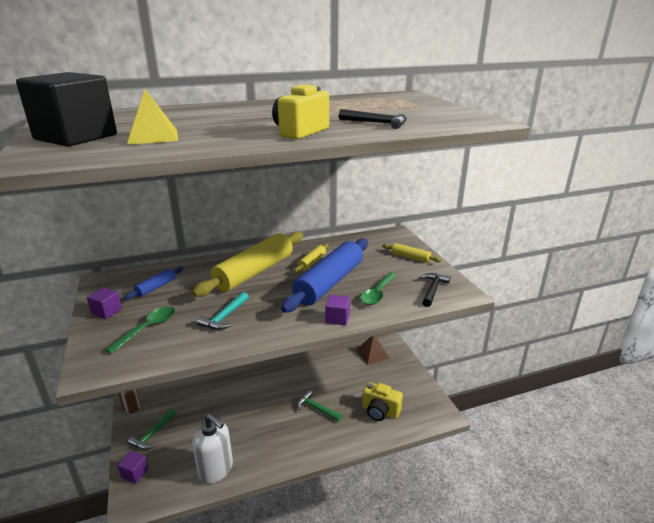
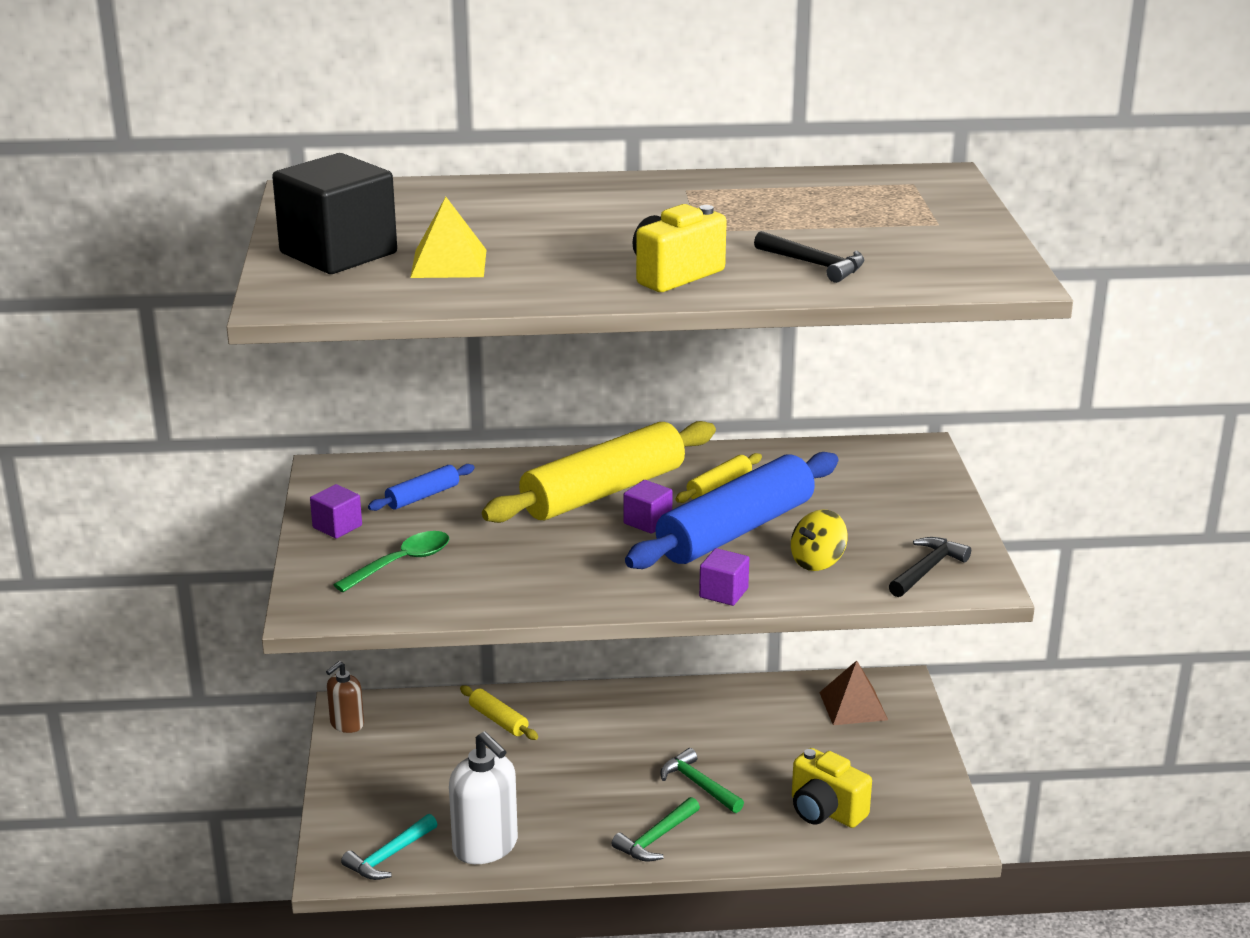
camera: 15 degrees right, 0 degrees up
purple cube [117,451,149,484] -> purple cube moved to [624,480,673,534]
green hammer [128,409,176,450] -> green hammer moved to [612,797,700,862]
turquoise hammer [197,292,249,330] -> turquoise hammer moved to [341,814,437,880]
green spoon [360,273,397,305] -> yellow spinning top [791,509,848,571]
yellow rolling pin [383,243,442,263] -> yellow rolling pin moved to [460,685,538,740]

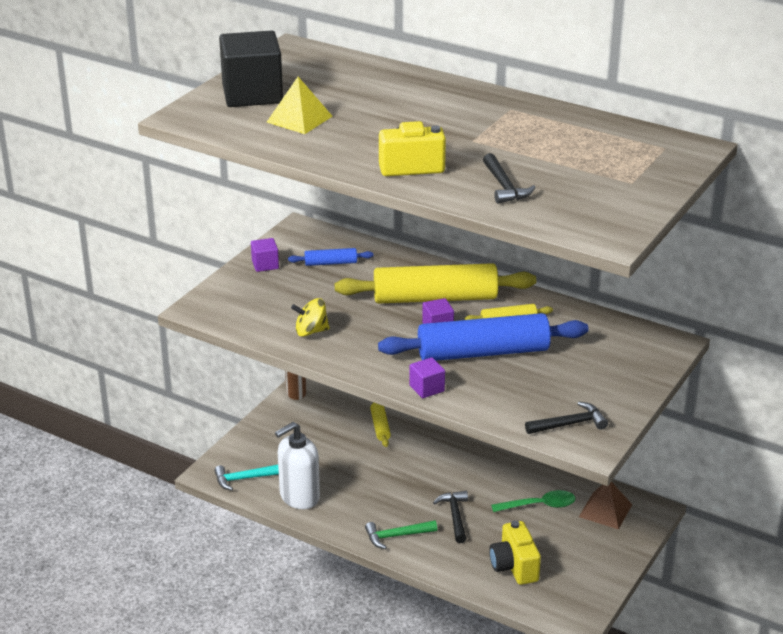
camera: 35 degrees right, 5 degrees up
green spoon [333,531,449,592] -> green spoon moved to [491,490,576,512]
white soap dispenser [449,731,518,864] -> white soap dispenser turned 60 degrees clockwise [275,422,320,509]
green hammer [660,748,744,813] -> black hammer [433,491,468,543]
yellow spinning top [791,509,848,571] -> yellow spinning top moved to [291,298,330,337]

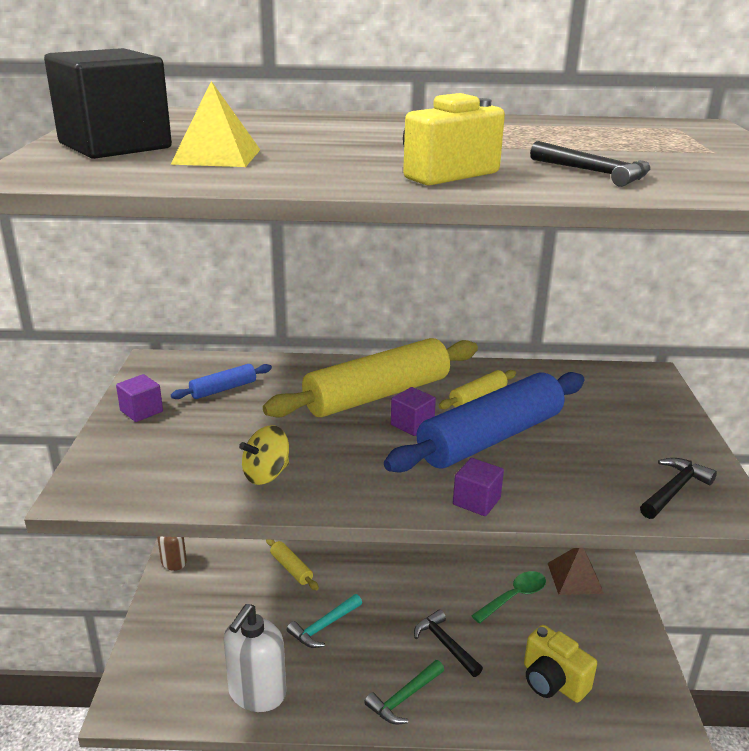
camera: 30 degrees left, 5 degrees down
turquoise hammer [214,465,279,491] -> turquoise hammer moved to [287,594,362,648]

